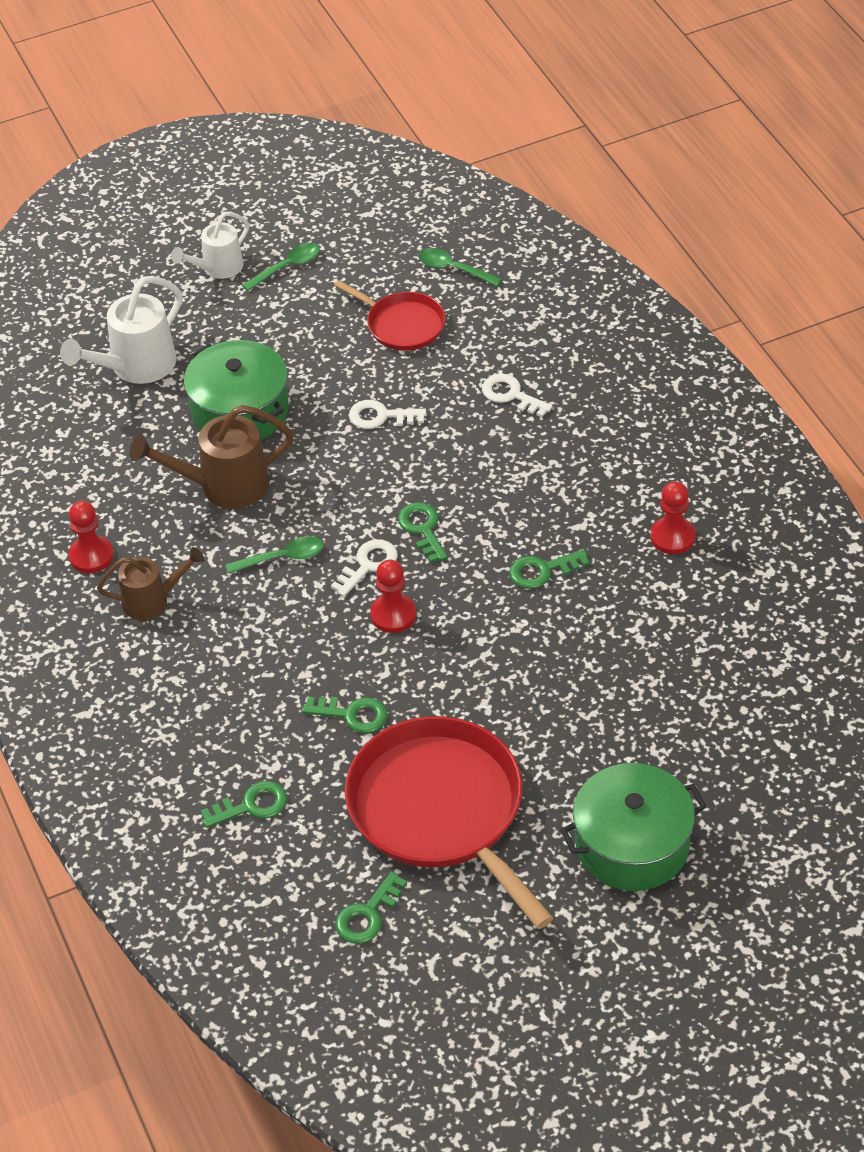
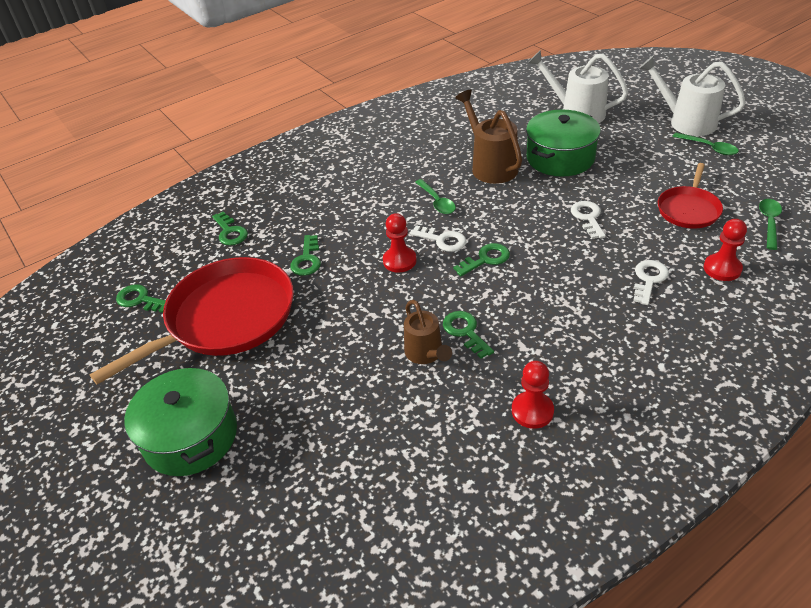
camera: 80 degrees right, 5 degrees down
red pawn [68,501,114,573] -> red pawn moved to [704,219,747,281]
brown watering can [97,547,204,620] -> brown watering can moved to [404,300,452,364]
white watering can [171,212,249,279] -> white watering can [639,56,746,136], size x1.55

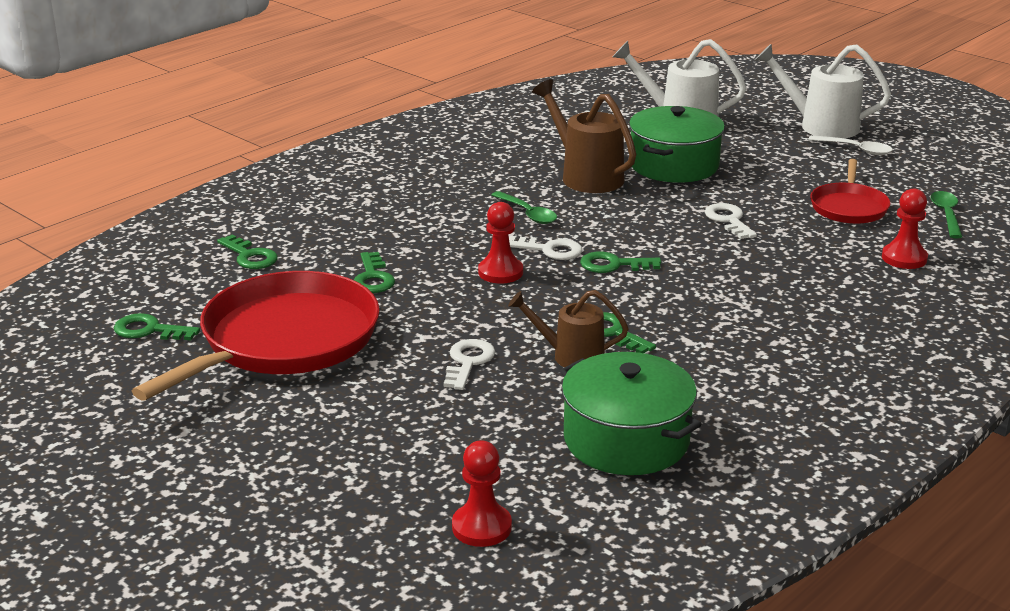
camera: 15 degrees left, 15 degrees down
green pot [124,368,237,476] -> green pot moved to [560,352,702,475]
brown watering can [404,300,452,364] -> brown watering can turned 135 degrees clockwise [508,290,629,367]
green key [453,243,510,276] -> green key turned 135 degrees counterclockwise [580,251,661,273]
red pawn [512,361,554,429] -> red pawn moved to [452,440,512,547]
white key [633,260,669,305] -> white key moved to [443,339,495,390]
green spoon [672,133,739,155] -> white spoon [808,135,893,155]

